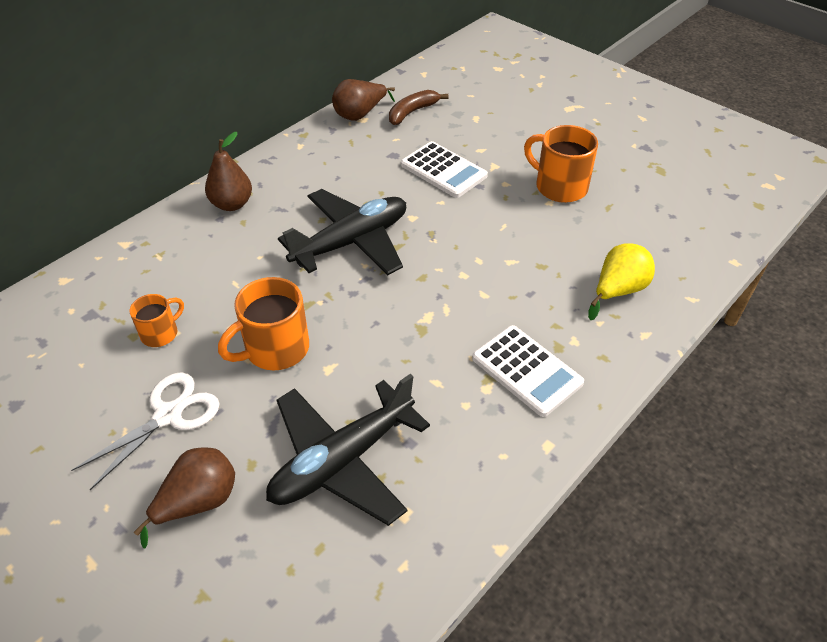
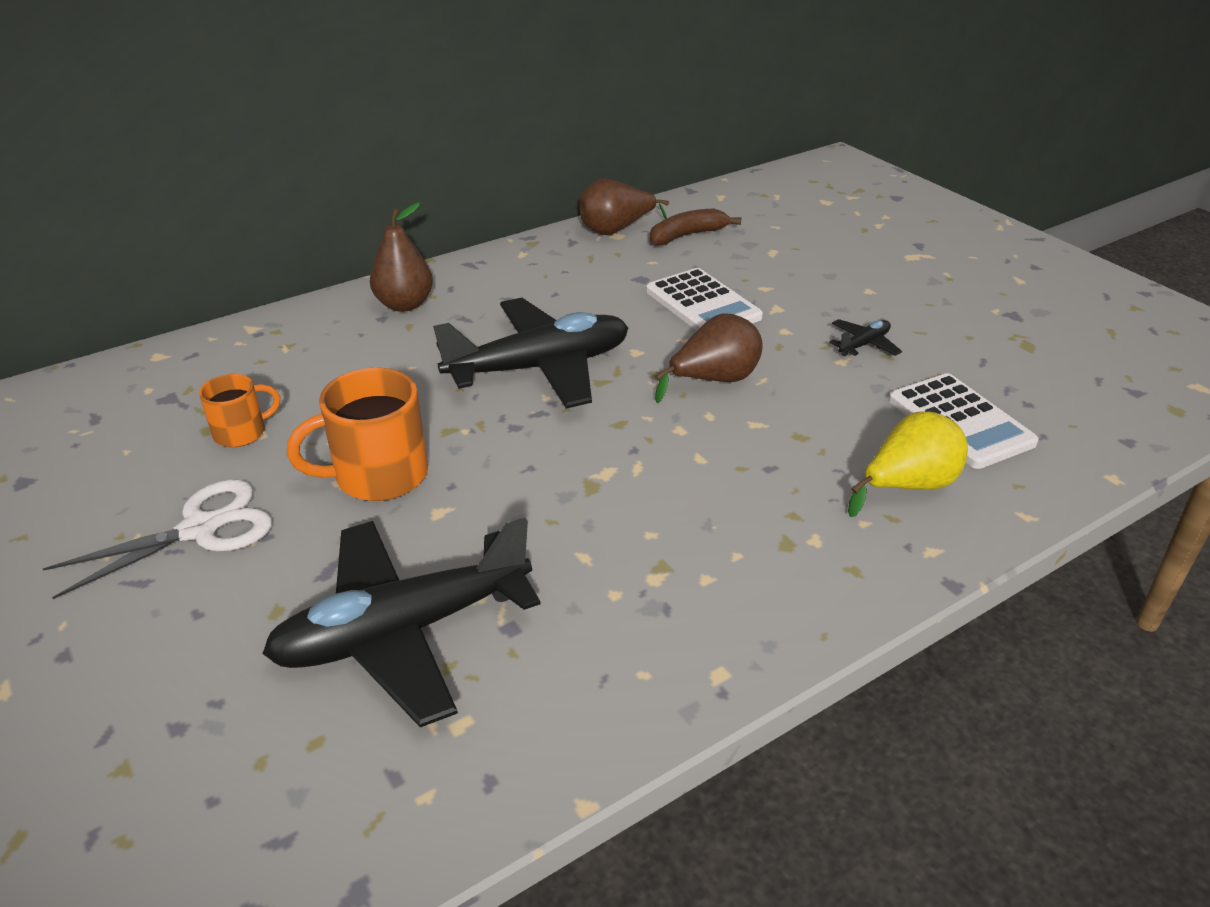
camera: 15 degrees right, 10 degrees down
brown pear [134,447,235,548] -> brown pear moved to [655,313,763,403]
white calculator [472,325,584,417] -> white calculator moved to [889,373,1039,469]
orange mug [524,125,598,203] -> black plane [829,319,902,357]

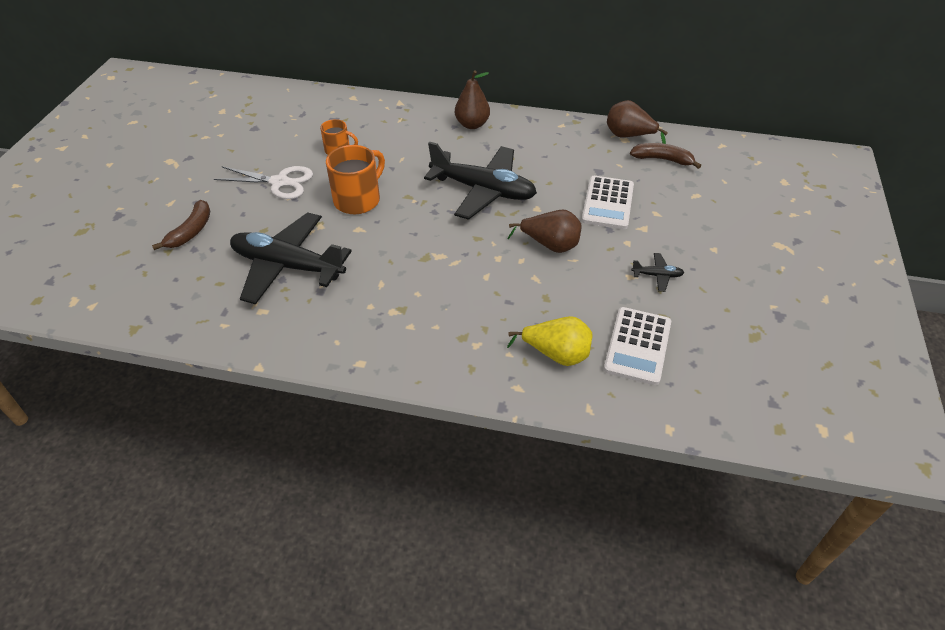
camera: 45 degrees right, 10 degrees up
orange mug [287,368,428,501] -> orange mug turned 105 degrees clockwise [326,145,385,214]
none -> brown banana [152,200,210,250]

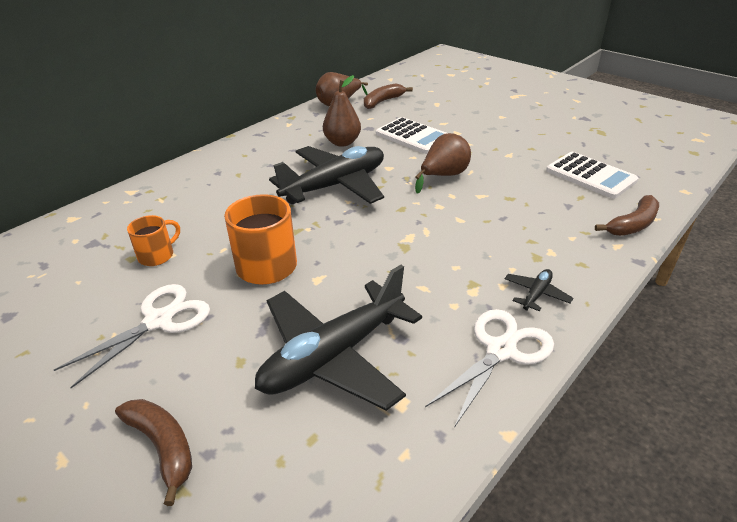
camera: 60 degrees left, 10 degrees down
brown pear [455,70,490,129] -> brown pear moved to [323,75,361,147]
yellow pear [507,316,593,366] -> none
black plane [631,253,684,292] -> black plane moved to [505,269,573,311]
none -> white scissors [425,309,554,428]
none -> brown banana [595,195,659,236]

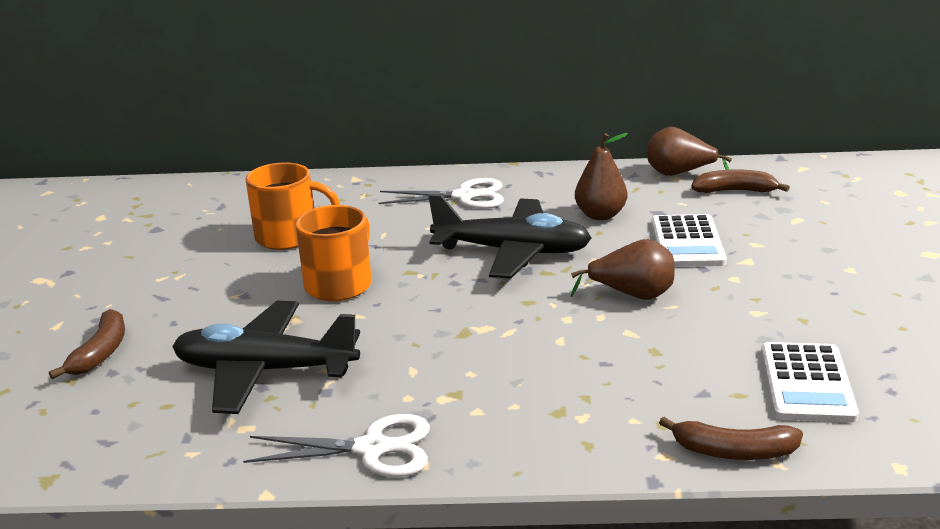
camera: 50 degrees right, 10 degrees down
white scissors [54,284,210,388] -> white scissors moved to [378,178,504,209]
orange mug [127,215,180,266] -> orange mug [246,162,340,250], size x1.70
black plane [505,269,573,311] -> none

